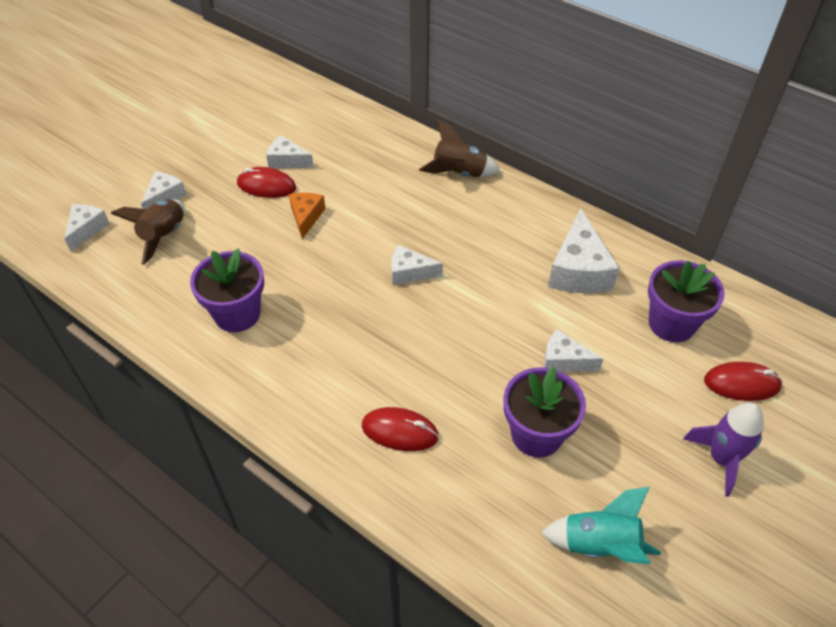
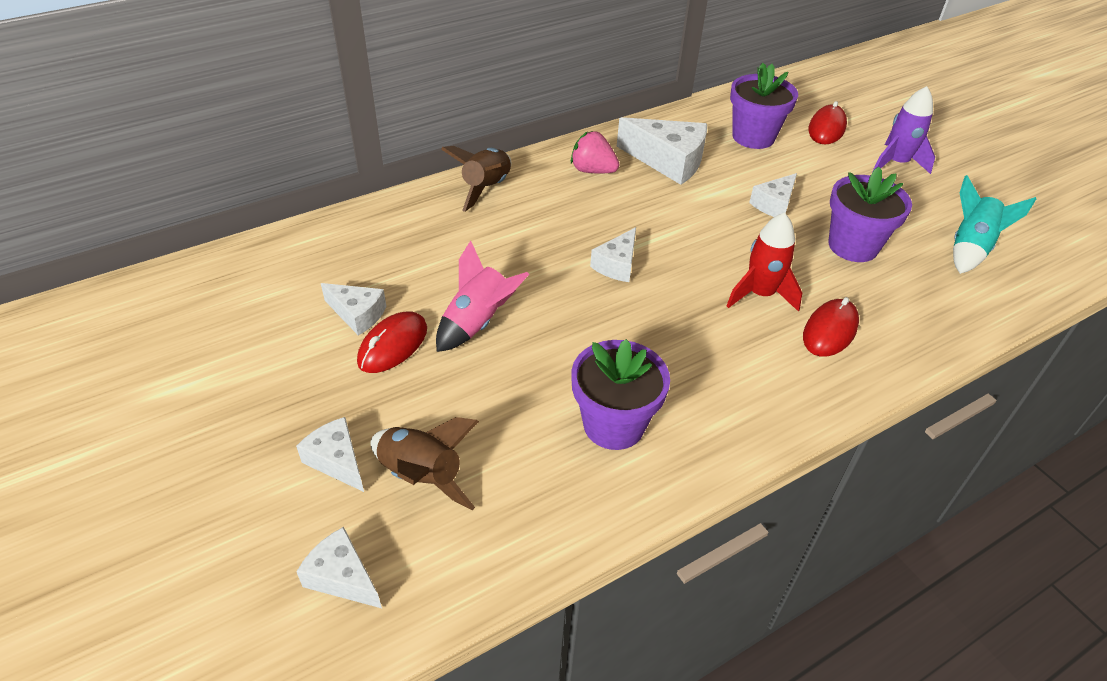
camera: 70 degrees left, 5 degrees down
white cheese [266,135,314,168] -> white cheese turned 105 degrees counterclockwise [321,283,386,335]
orange cheese [289,193,326,239] -> pink rocket [436,240,529,352]
none -> pink strawberry [571,131,620,174]
none -> red rocket [727,212,802,312]

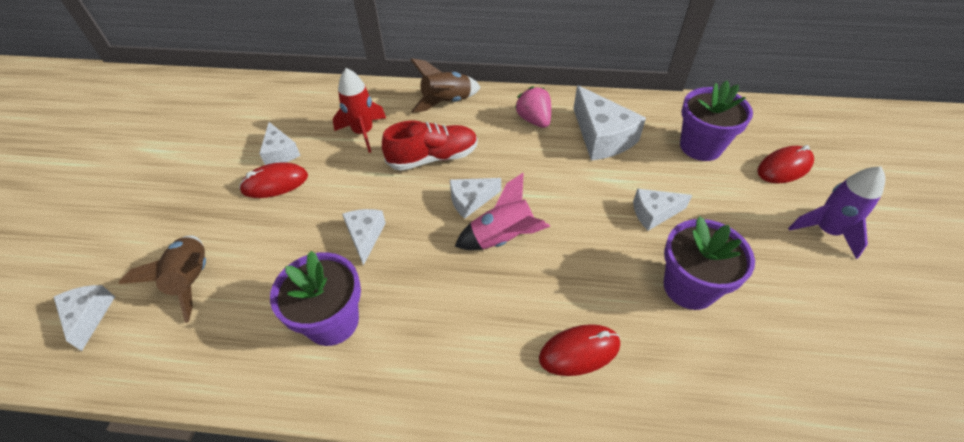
camera: 40 degrees right, 5 degrees up
white cheese [296,417,364,492] -> white cheese moved to [342,209,386,266]
pink rocket [436,240,529,352] -> pink rocket moved to [455,173,550,250]
red rocket [727,212,802,312] -> red rocket moved to [333,68,386,153]
turquoise rocket [953,175,1036,274] -> none
none -> red shoe [382,120,478,171]

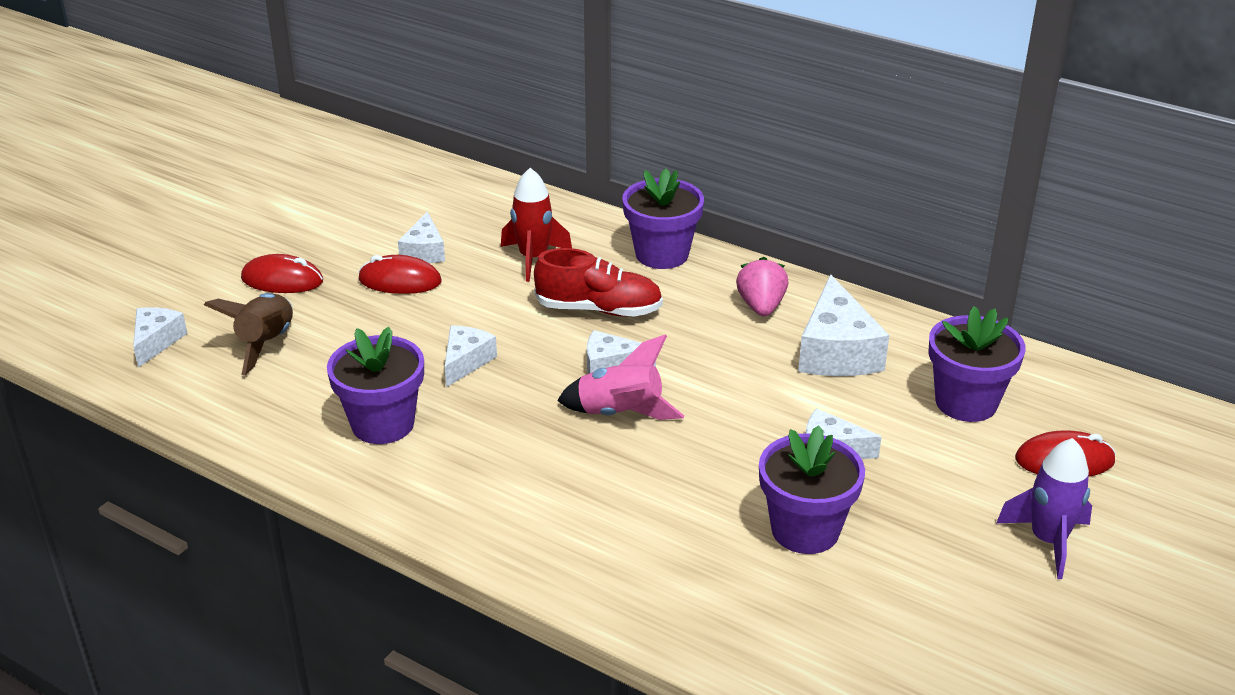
camera: 25 degrees right, 15 degrees down
brown rocket [410,58,481,113] -> purple flower pot [622,169,704,269]
red mouse [539,324,620,376] -> red mouse moved to [241,254,323,293]

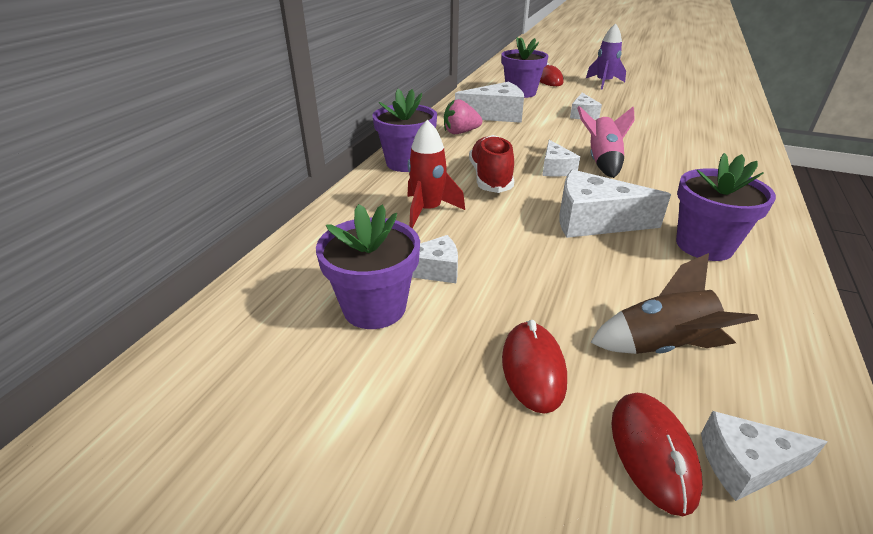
camera: 100 degrees left, 0 degrees up
red mouse [358,255,442,294] -> red mouse moved to [611,393,703,516]
white cheese [445,325,497,387] -> white cheese [559,169,671,238], size x1.71
purple flower pot [759,425,865,554] -> purple flower pot moved to [316,204,420,329]

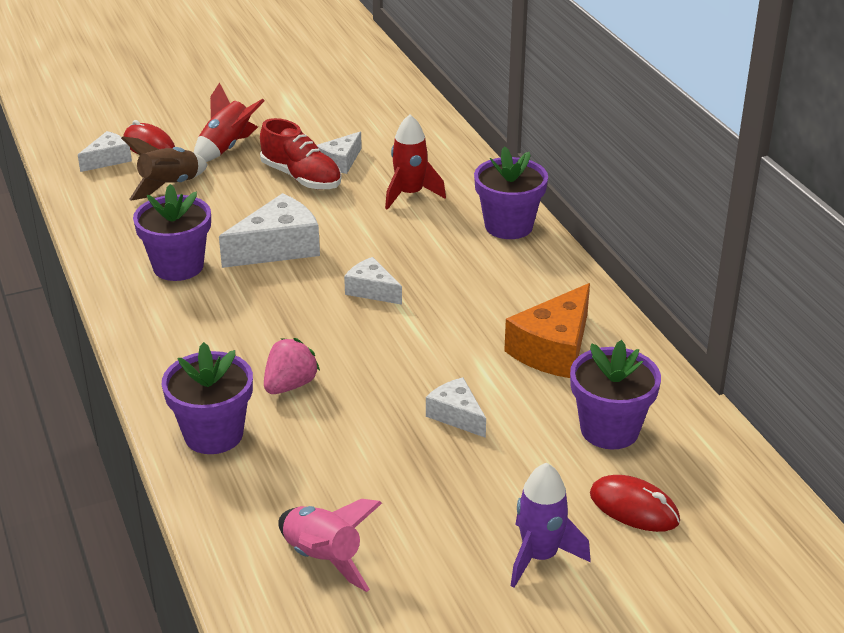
camera: 135 degrees right, 0 degrees up
purple flower pot [316,204,420,329] -> purple flower pot moved to [162,342,253,454]
pink strawberry [444,99,482,134] -> pink strawberry moved to [264,338,320,394]
white cheese [455,82,524,123] -> orange cheese [504,283,590,378]
red shoe [469,135,514,193] -> red shoe moved to [260,118,342,190]
red mouse [502,320,567,414] -> red rocket [194,82,265,162]
pink rocket [577,106,635,178] -> pink rocket moved to [278,499,382,592]

